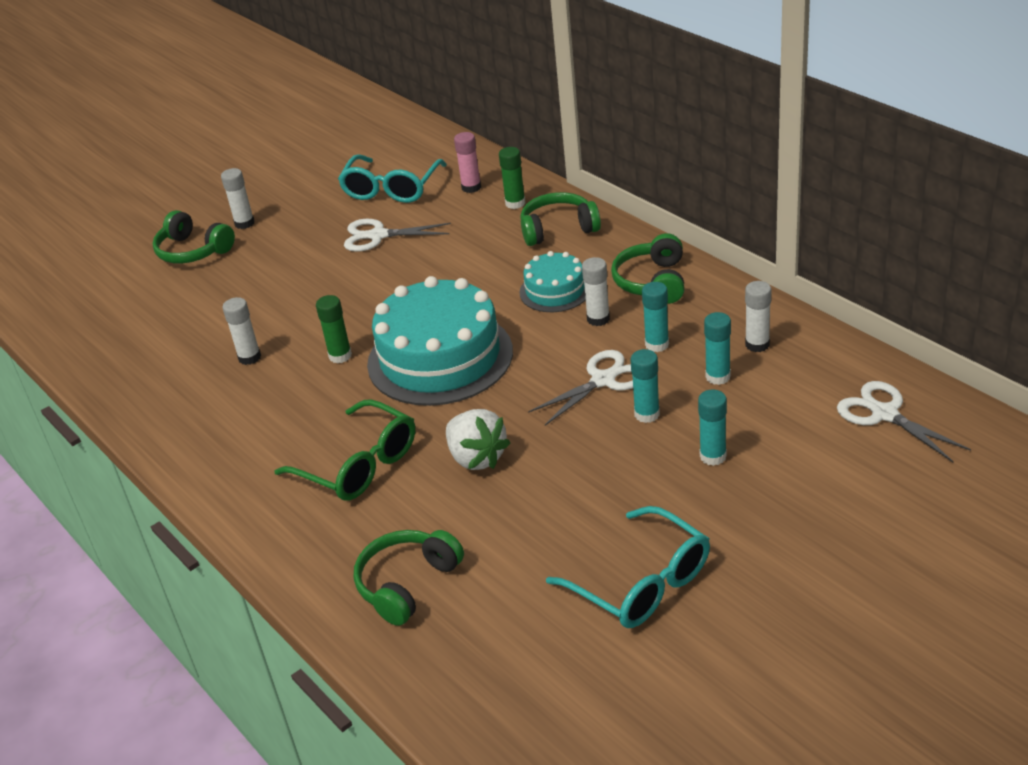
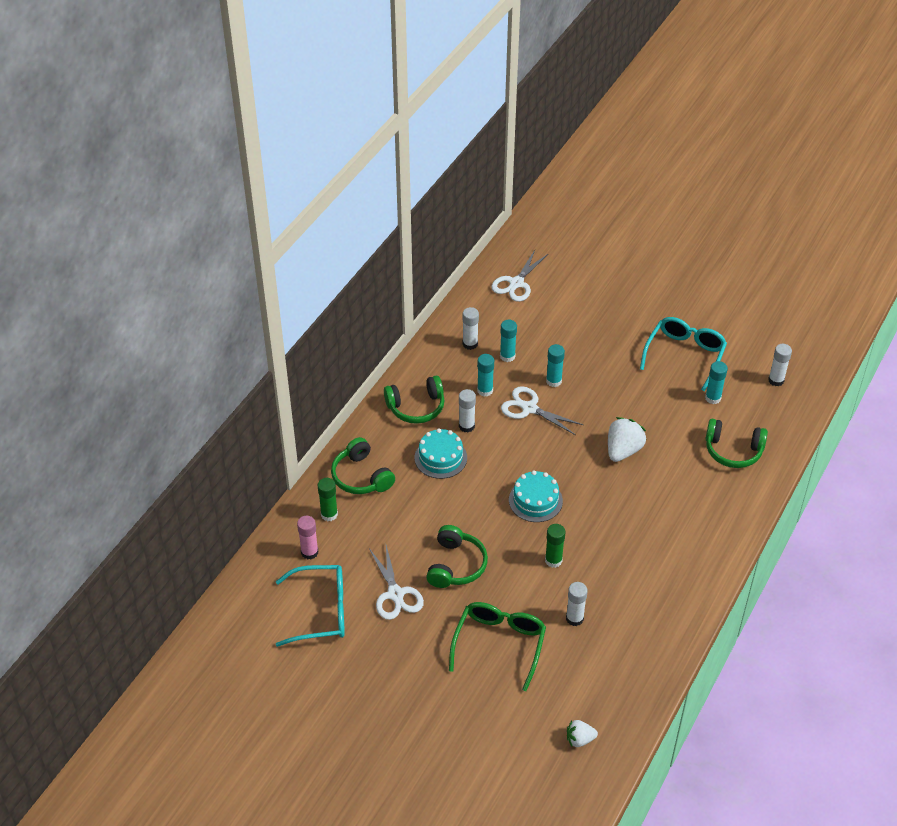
camera: 115 degrees left, 10 degrees up
green headphones [153,210,235,263] -> green headphones moved to [426,525,488,588]
white glue stick [221,168,255,229] -> white glue stick moved to [768,344,792,386]
green glasses [275,399,415,500] -> green glasses moved to [449,602,546,691]
turquoise cake [367,276,513,406] -> turquoise cake [509,470,563,522], size x0.52
turquoise glue stick [698,390,727,466] -> turquoise glue stick moved to [705,361,728,404]
none -> white strawberry [567,720,598,747]

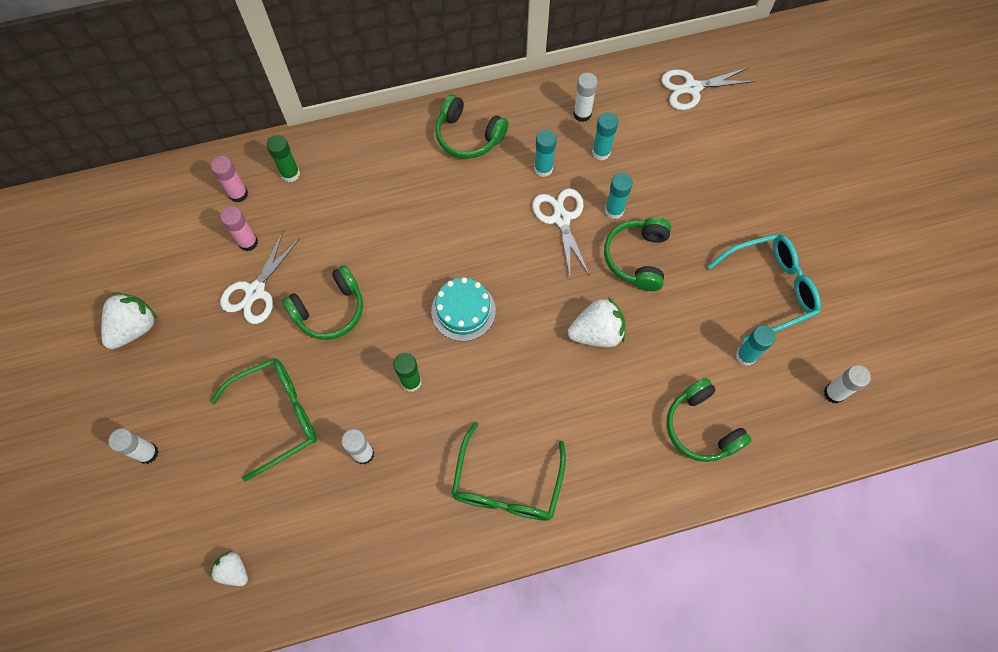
camera: 45 degrees right, 20 degrees up
turquoise glasses [276,565,345,647] -> none
green headphones [331,437,395,494] -> green headphones moved to [604,217,671,291]
turquoise cake [415,428,467,479] -> none
white glue stick [459,389,476,432] -> white glue stick moved to [109,428,158,464]
none -> white strawberry [101,292,158,349]
none -> pink glue stick [220,206,258,251]
none -> green glasses [452,422,566,521]

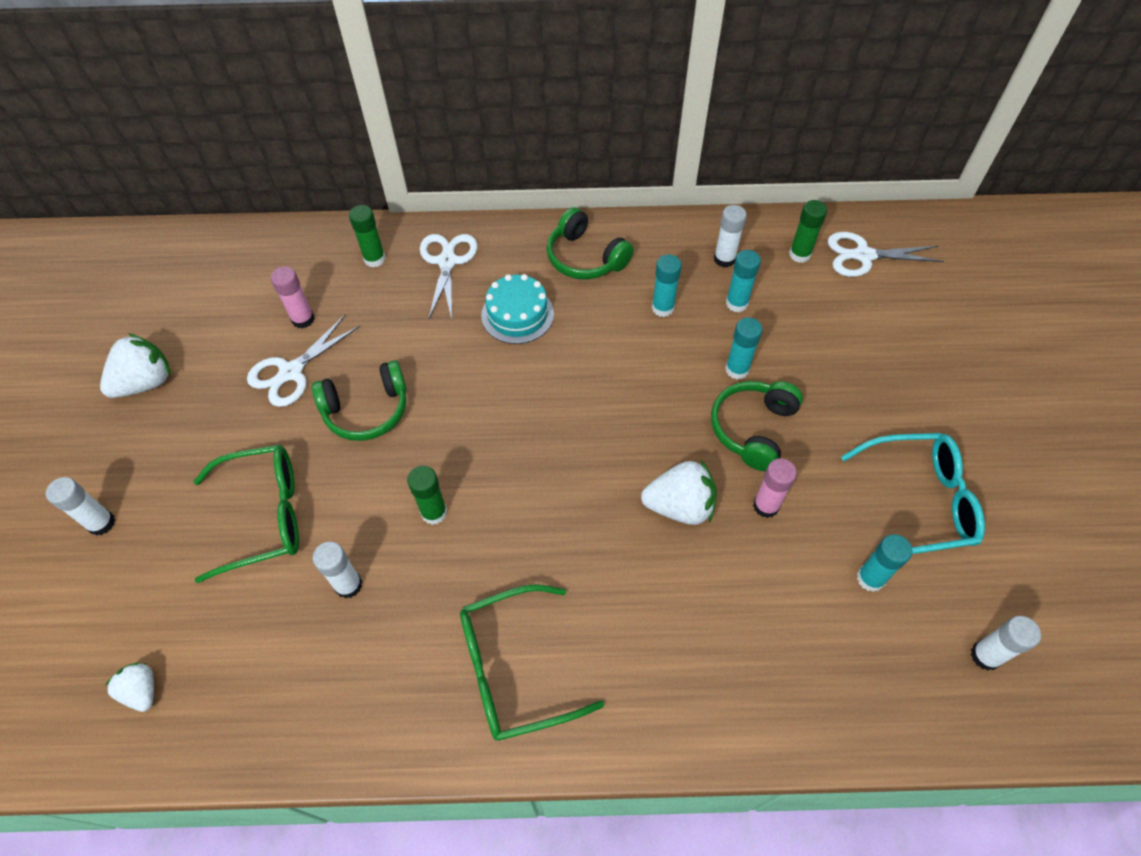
camera: 15 degrees right, 10 degrees down
pink glue stick [211,156,248,202] -> pink glue stick moved to [753,458,797,518]
turquoise cake [431,277,496,341] -> turquoise cake moved to [481,274,554,344]
green glasses [452,422,566,521] -> green glasses turned 45 degrees clockwise [460,584,604,741]
white scissors [532,188,590,276] -> white scissors moved to [420,234,478,320]
green headphones [666,378,752,462] -> none
none -> green glue stick [789,200,827,263]

